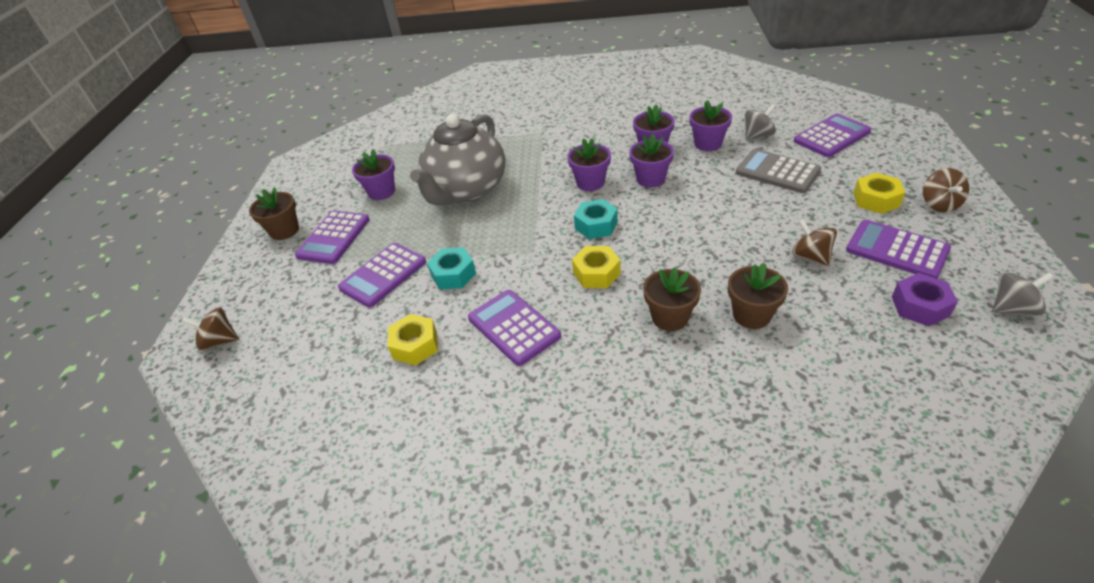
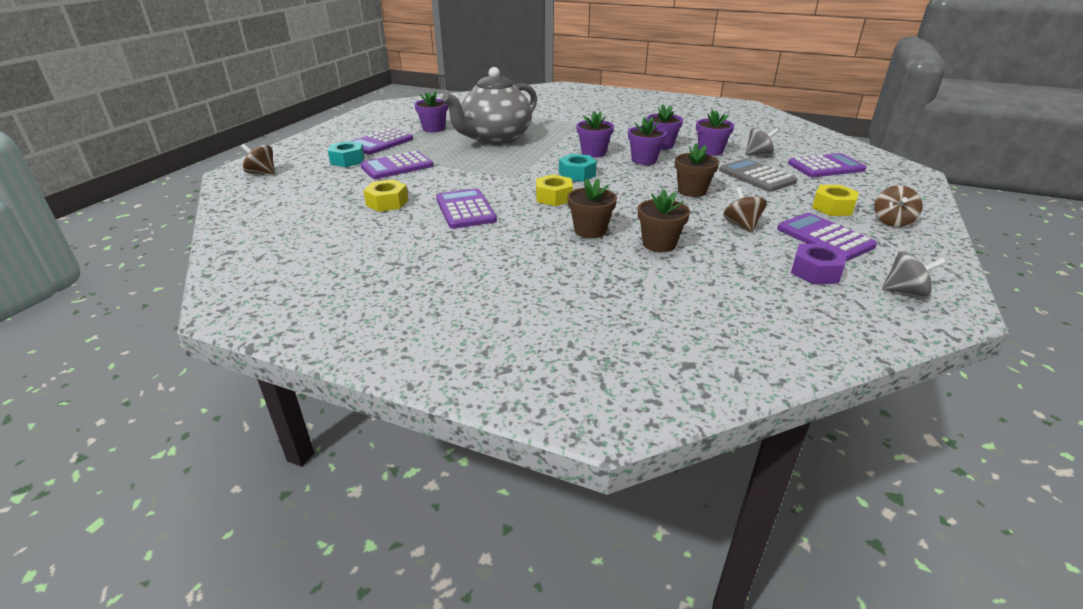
camera: 15 degrees right, 10 degrees down
brown flower pot [249,187,299,240] -> brown flower pot moved to [675,143,719,197]
turquoise nut [427,247,476,289] -> turquoise nut moved to [328,141,365,167]

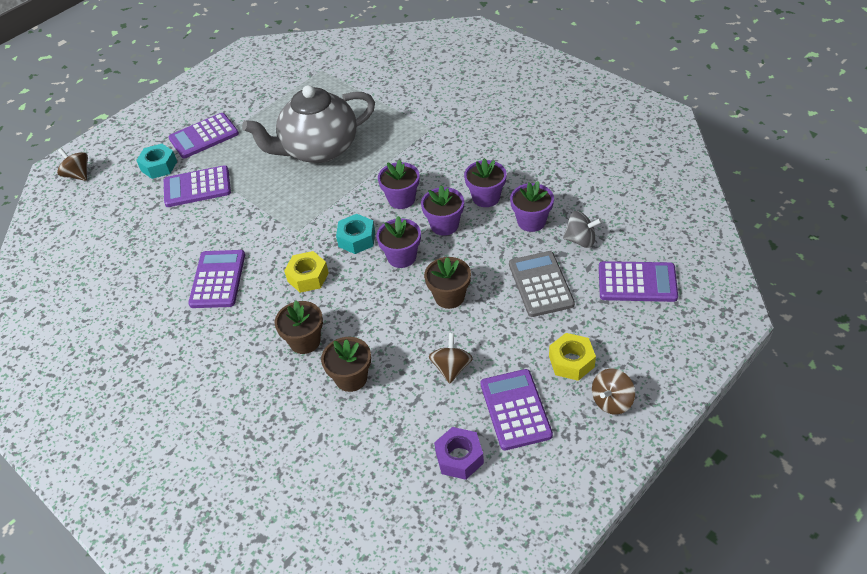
camera: 25 degrees right, 15 degrees up
yellow nut [363,179,408,212] -> none
purple flower pot [414,90,448,132] -> purple flower pot moved to [376,216,421,268]
grey spinning top [882,252,946,298] -> none

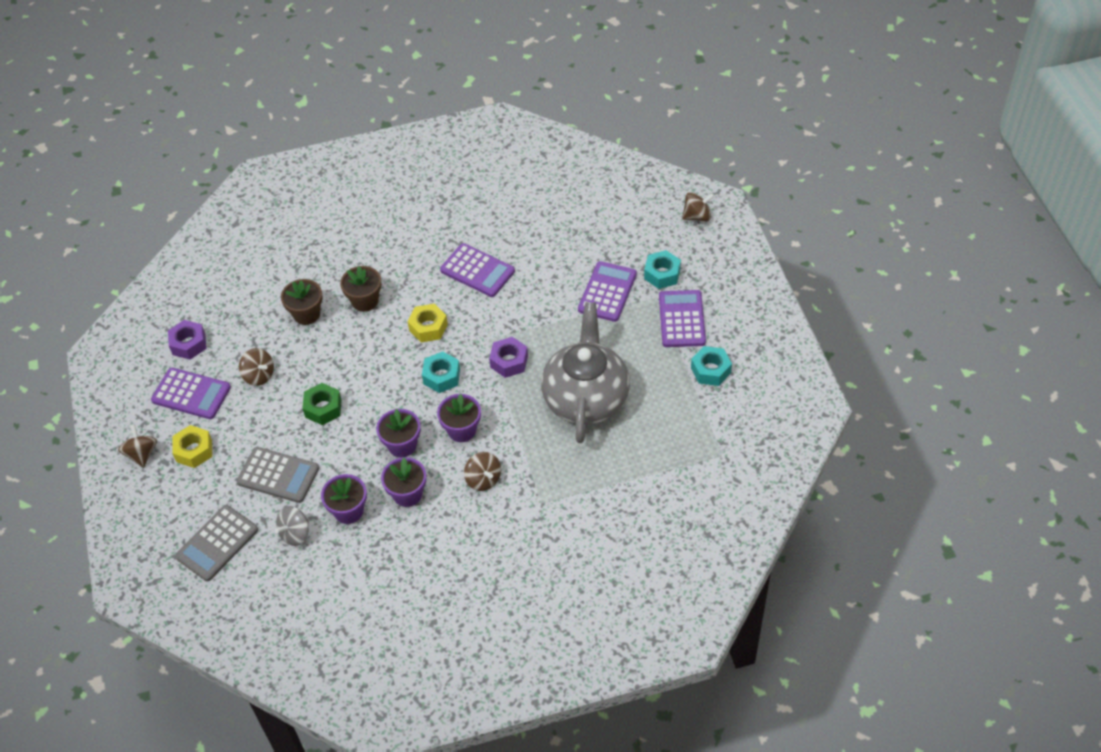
camera: 120 degrees right, 5 degrees up
purple flower pot [376,216,421,268] -> none
brown flower pot [424,257,471,309] -> green nut [302,383,342,425]
purple calculator [599,261,678,302] -> grey calculator [175,505,258,581]
none -> brown spinning top [464,452,501,491]
none -> purple nut [489,337,528,378]
none -> turquoise nut [691,346,732,386]

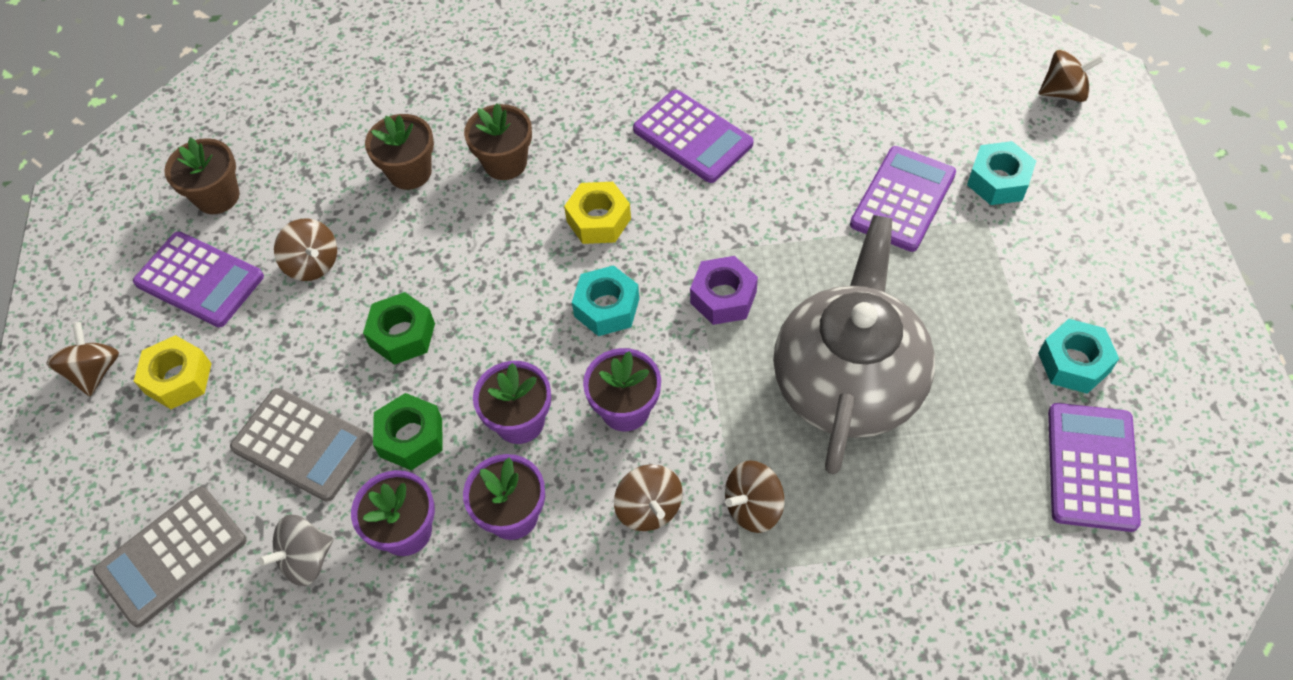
camera: 10 degrees right, 5 degrees up
purple nut [168,320,207,359] -> brown flower pot [164,137,240,214]
purple calculator [659,290,706,347] -> purple calculator moved to [1048,403,1141,532]
none -> green nut [373,393,443,470]
none -> brown spinning top [725,460,784,533]

